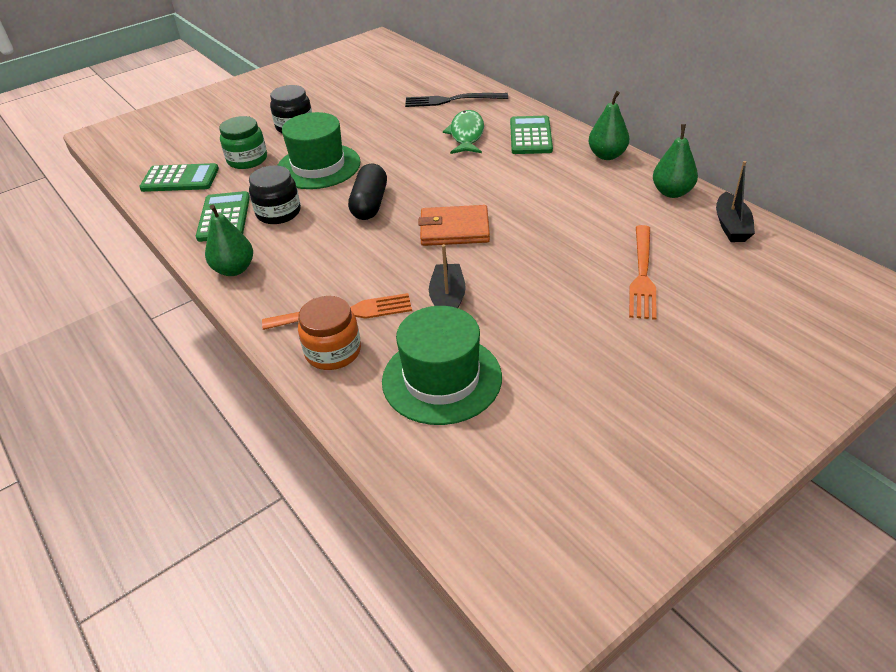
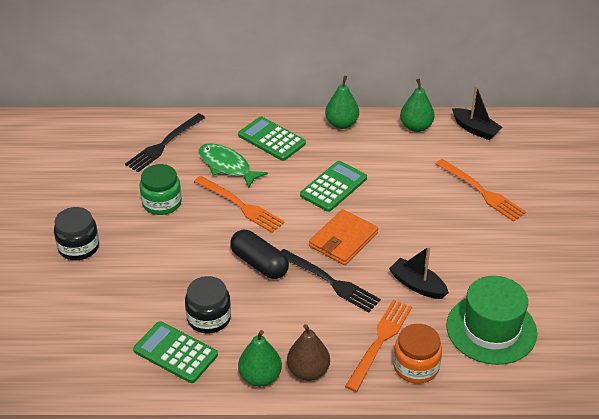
camera: 55 degrees left, 0 degrees up
green calculator [139,163,219,192] -> green calculator moved to [300,161,367,212]
green jar [219,116,267,169] -> green jar moved to [140,164,182,215]
green hat [277,112,361,189] -> none
none -> orange fork [194,176,285,233]
none -> black fork [281,249,381,313]
none -> brown pear [287,324,330,381]

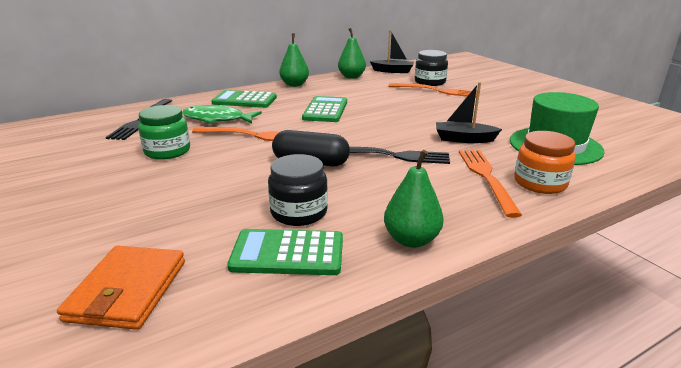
camera: 30 degrees left, 15 degrees down
black jar [54,207,99,260] -> black jar moved to [415,50,448,86]
brown pear [287,324,330,381] -> none
orange wallet [309,209,378,265] -> orange wallet moved to [57,245,185,330]

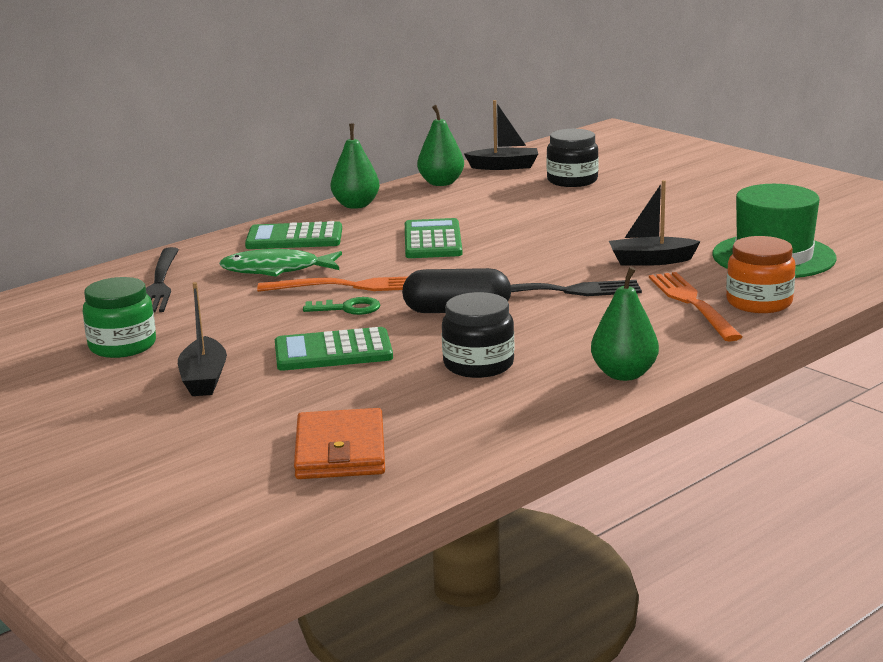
camera: 10 degrees left, 5 degrees down
green jar [138,105,190,160] -> green jar moved to [83,277,156,358]
green calculator [227,229,343,275] -> green calculator moved to [275,327,393,371]
orange fork [389,83,477,96] -> none
none -> black boat [178,282,227,396]
none -> green key [303,297,381,315]

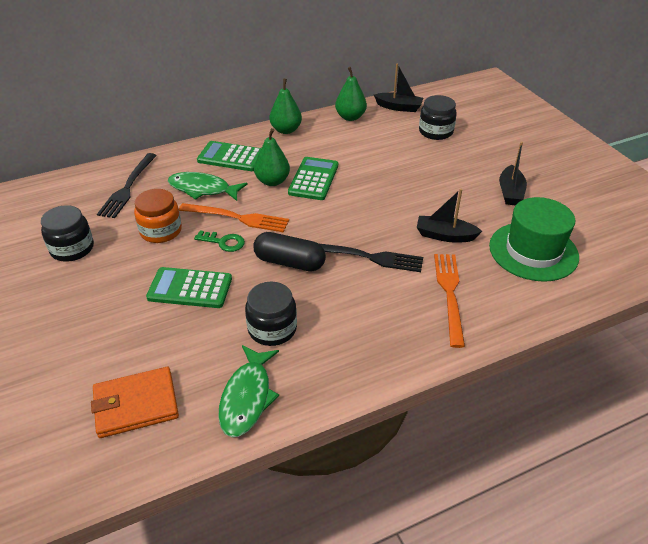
camera: 15 degrees right, 20 degrees up
green jar [83,277,156,358] -> black jar [41,205,94,262]
black boat [178,282,227,396] -> black boat moved to [499,142,527,205]
orange wallet [294,408,385,479] -> orange wallet turned 60 degrees clockwise [91,367,179,438]
green pear [591,267,659,381] -> green pear moved to [254,128,290,186]
orange jar [726,236,796,313] -> orange jar moved to [134,189,182,243]
none -> green fish [218,345,279,437]

